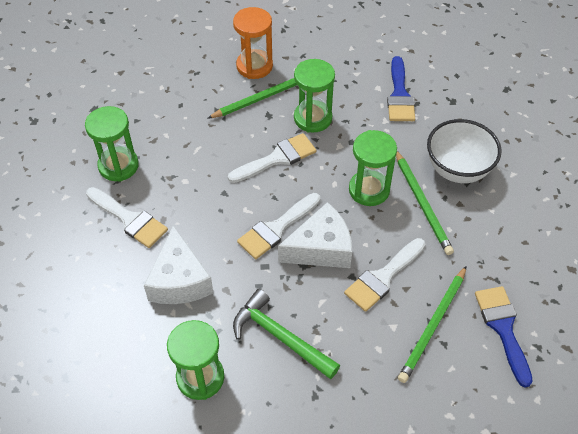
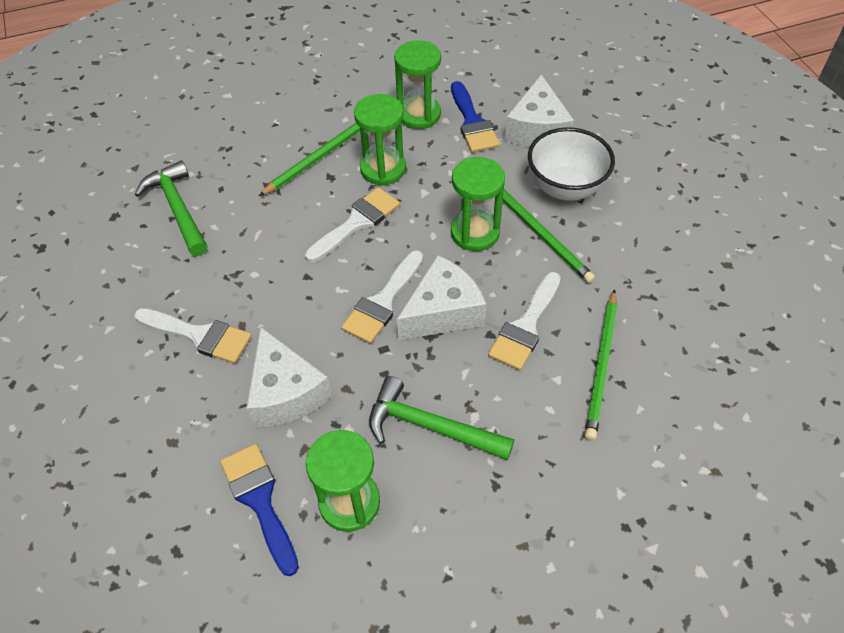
camera: 15 degrees left, 0 degrees up
green hourglass [85,106,139,182] -> green hourglass moved to [394,40,441,129]
orange hourglass [233,7,273,79] -> none
blue brush [475,286,533,387] -> blue brush moved to [220,443,299,576]
none -> green hammer [135,160,207,256]
none -> white cheese [504,74,574,147]

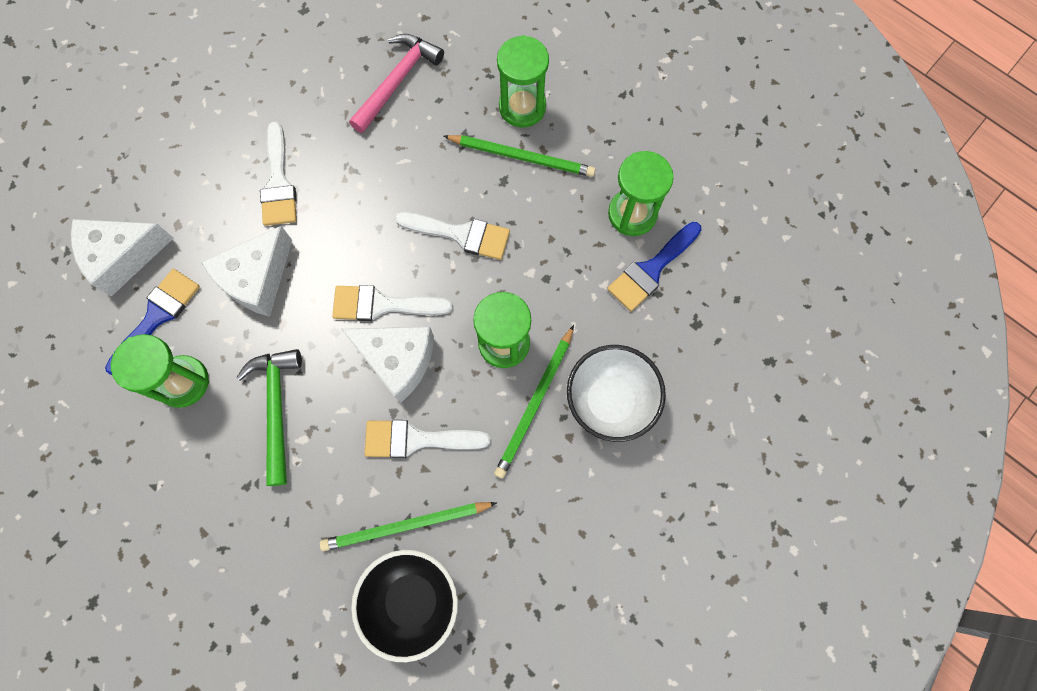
camera: 60 degrees right, 20 degrees up
green hammer [135,160,207,256] -> pink hammer [349,34,444,133]
green hourglass [354,94,406,186] -> green hourglass moved to [497,35,549,128]
white cheese [504,74,574,147] -> white cheese moved to [71,219,173,296]
none -> black bowl [351,550,458,662]

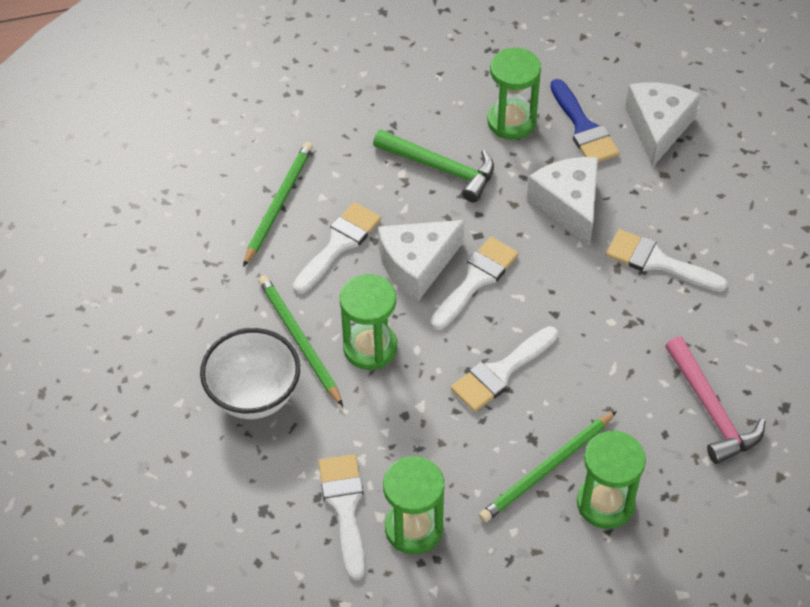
camera: 125 degrees right, 20 degrees down
black bowl [351,550,458,662] -> none
blue brush [607,222,702,311] -> white brush [318,454,365,581]

